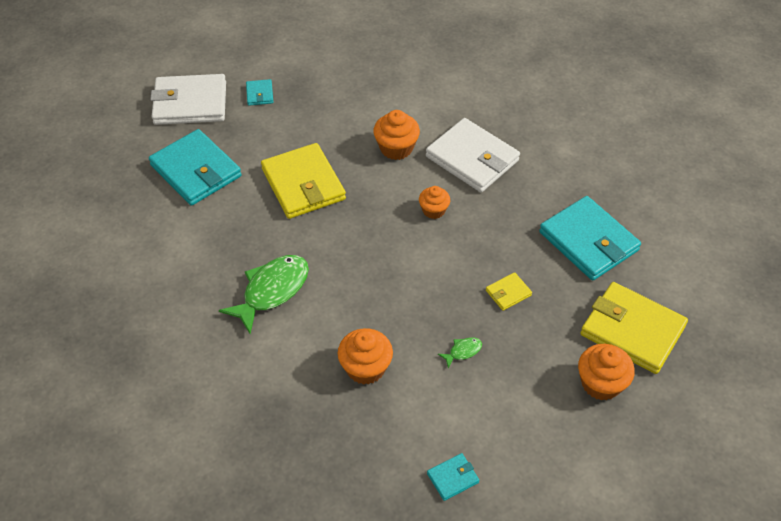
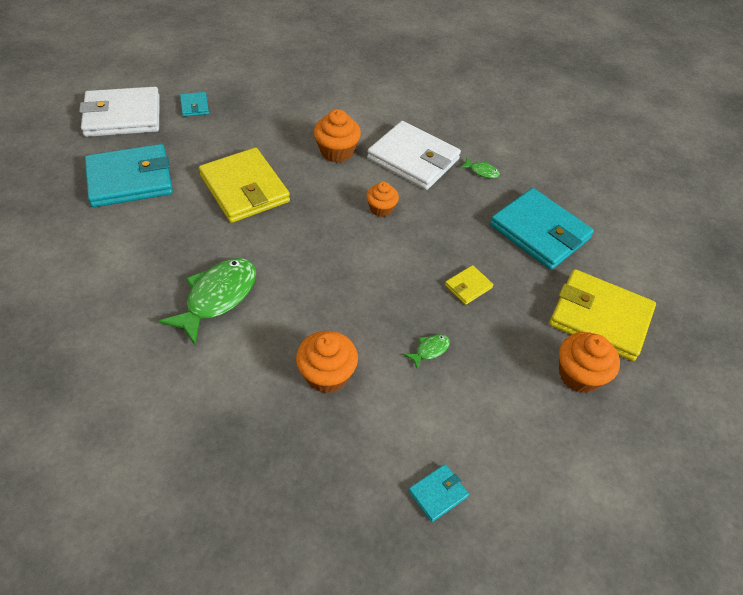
camera: 10 degrees left, 0 degrees up
turquoise wallet [149,129,242,206] -> turquoise wallet turned 60 degrees counterclockwise [85,144,173,207]
none -> green fish [460,158,500,179]

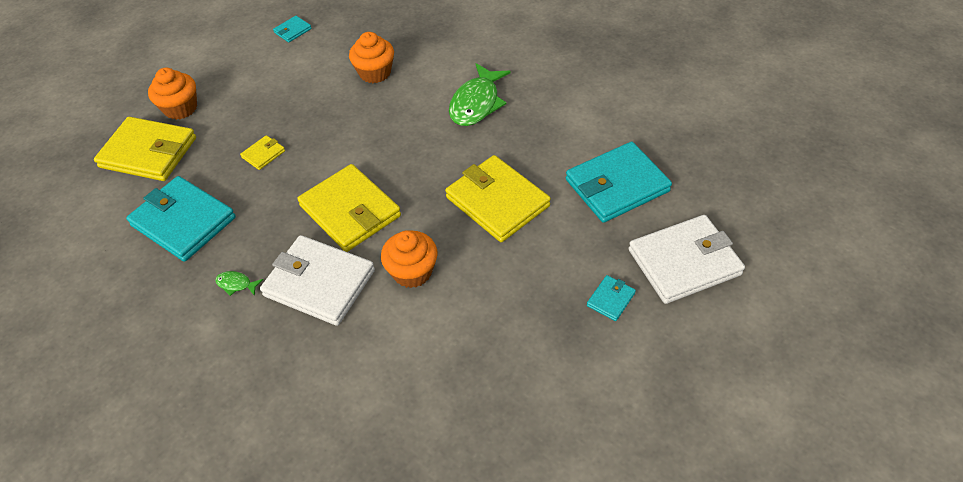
camera: 175 degrees right, 0 degrees up
turquoise wallet [180,92,209,117] -> turquoise wallet turned 60 degrees clockwise [587,275,636,321]
orange cupcake [366,182,399,217] -> yellow wallet [297,164,401,252]
green fish [404,334,450,369] -> none

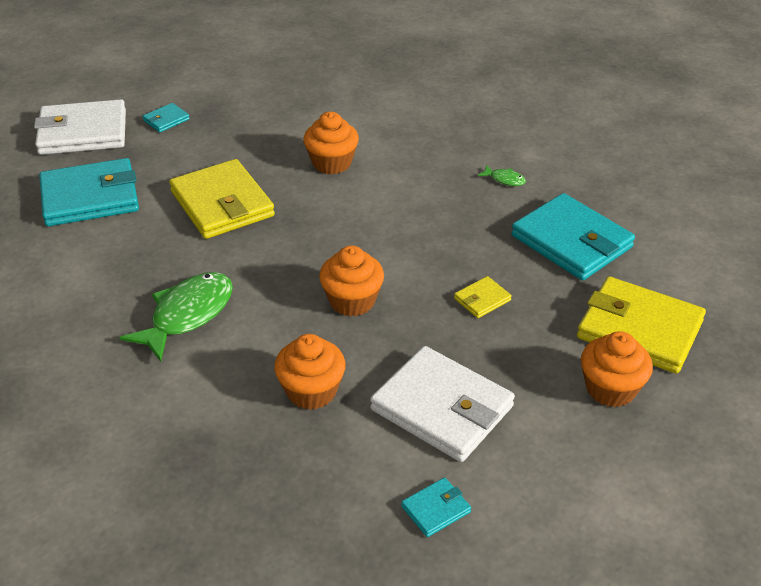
camera: 170 degrees left, 10 degrees down
white wallet [260,235,375,326] -> white wallet moved to [370,346,515,462]
yellow wallet [297,164,401,252] -> none
none -> orange cupcake [319,245,384,317]

